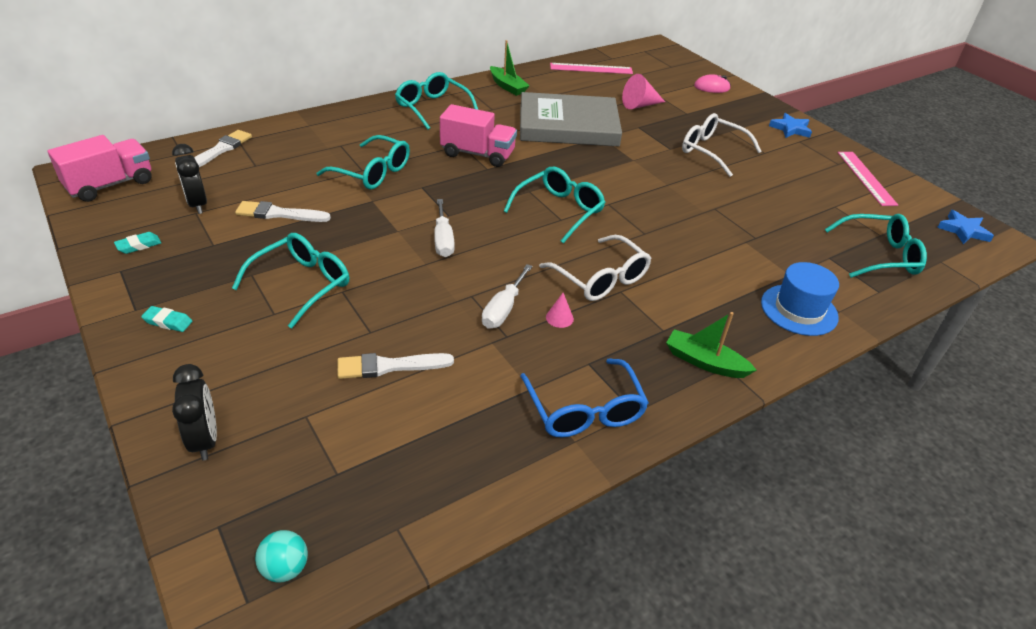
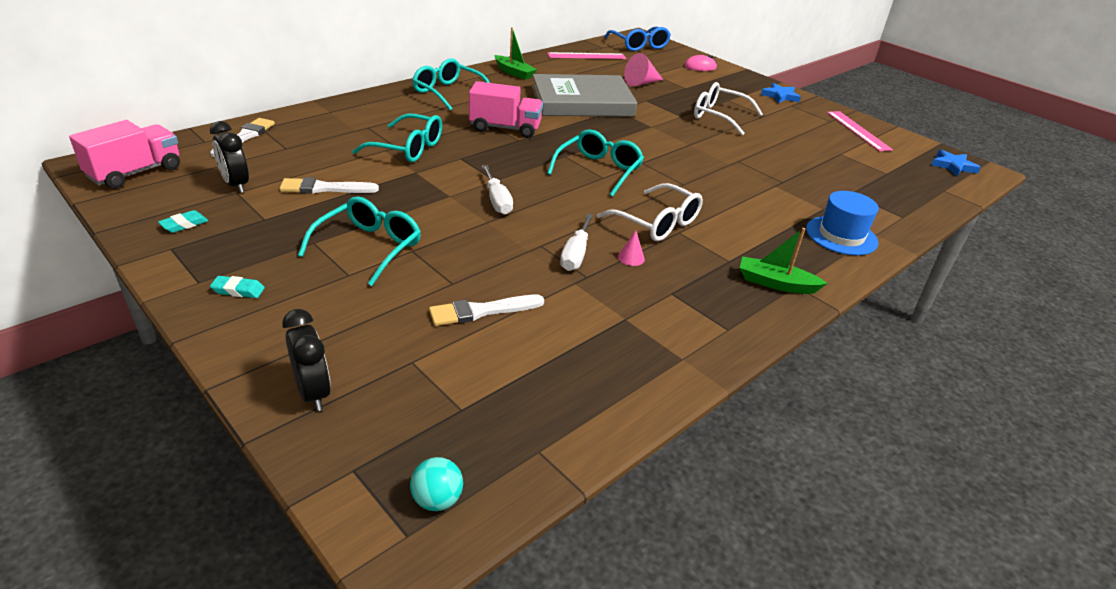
camera: 10 degrees left, 5 degrees down
blue glasses [520,358,649,438] -> blue glasses moved to [604,27,671,51]
turquoise glasses [825,214,927,278] -> none

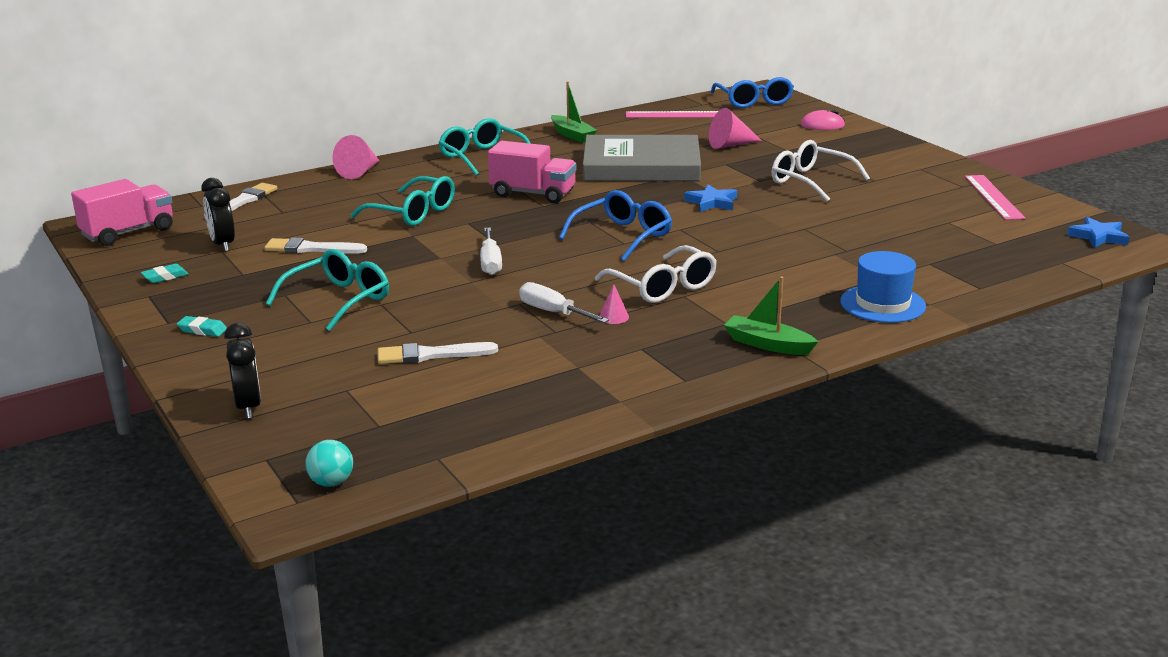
camera: 15 degrees right, 10 degrees down
turquoise glasses [547,129,644,197] -> blue glasses [559,190,672,261]
white screwdriver [560,214,593,271] -> white screwdriver turned 105 degrees clockwise [519,282,609,323]
blue star [761,83,801,103] -> blue star moved to [684,184,737,212]
none -> pink cone [332,135,379,179]

